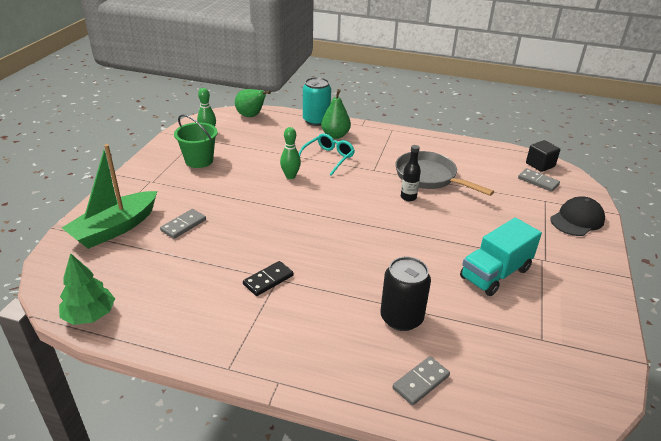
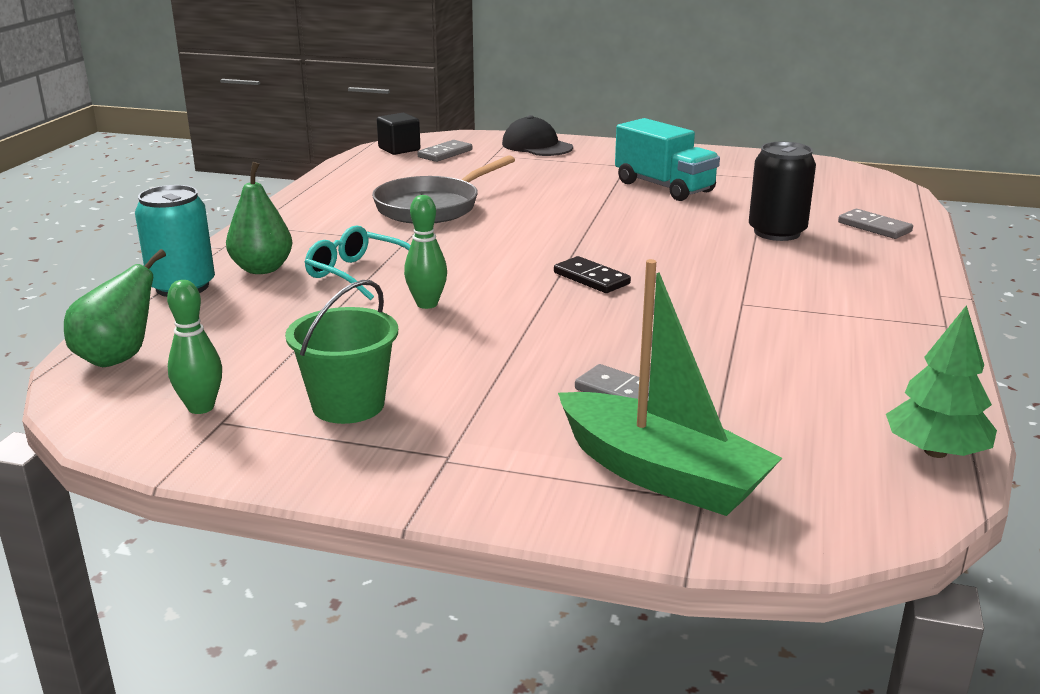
camera: 90 degrees left, 10 degrees down
black domino [243,261,294,296] -> black domino moved to [554,256,631,293]
black bottle [401,145,421,201] -> none

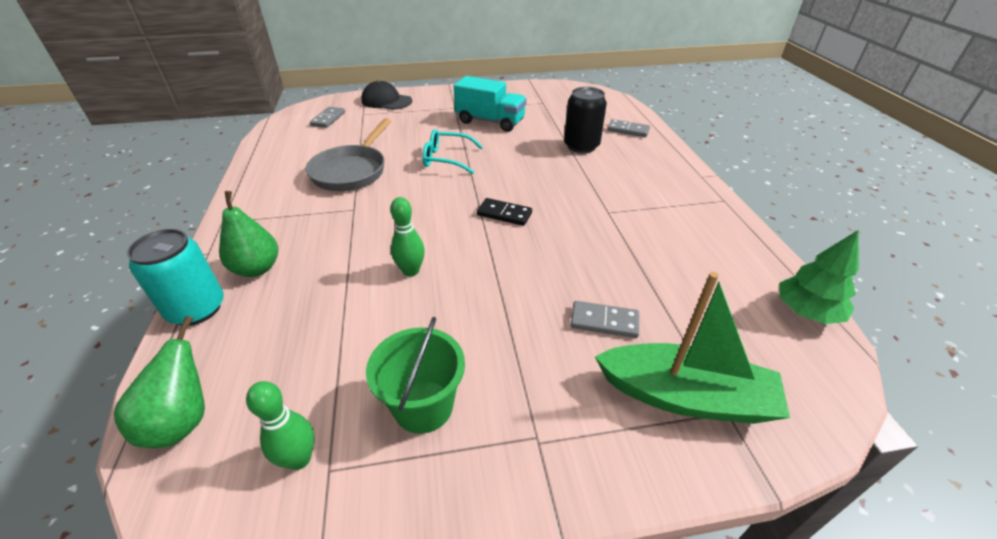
camera: 25 degrees left, 15 degrees up
turquoise glasses [305,225,411,300] -> turquoise glasses moved to [422,129,483,174]
black cube [377,113,420,155] -> none

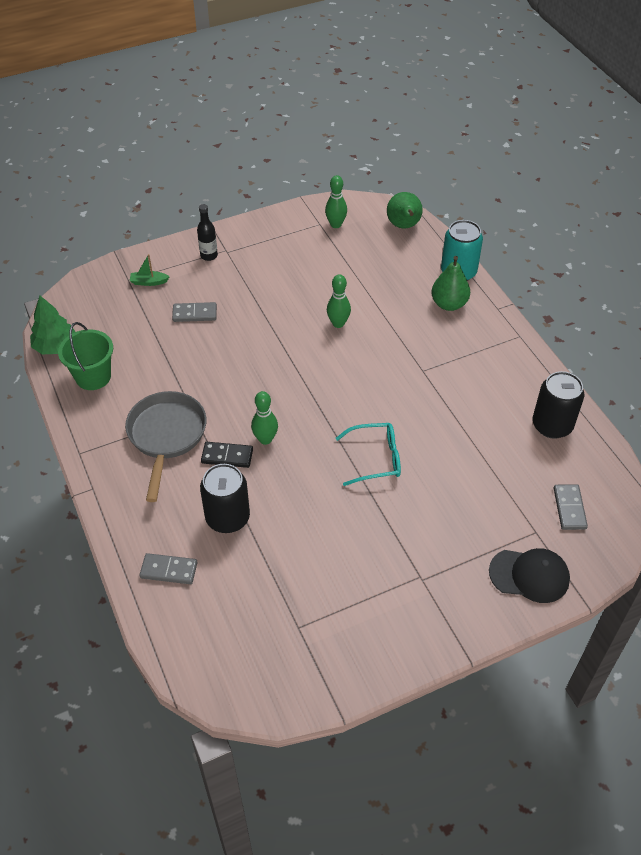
camera: 165 degrees right, 10 degrees up
grey pan [306,118,391,191] -> grey pan moved to [125,391,207,502]
green bucket [366,317,465,434] -> green bucket moved to [58,322,113,390]
turquoise truck [454,76,527,132] -> none
black domino [477,198,532,226] -> black domino moved to [201,442,253,468]
green boat [595,272,790,424] -> green boat [130,254,170,286], size x0.40
none -> black bottle [197,204,218,261]
none -> green bowling pin [251,391,278,445]
none -> black can [533,371,584,439]

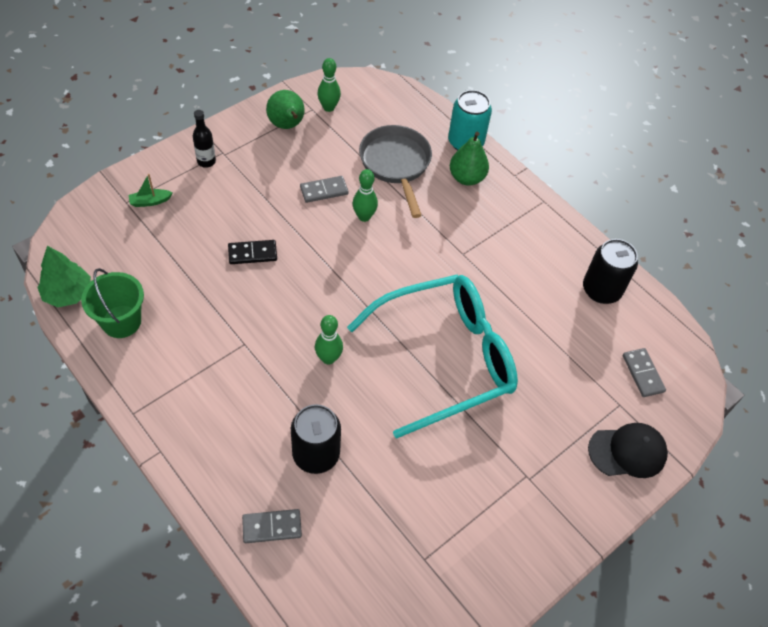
camera: 20 degrees left, 5 degrees up
grey pan [125,391,207,502] -> grey pan moved to [359,125,432,218]
grey domino [172,302,217,322] -> grey domino moved to [300,176,349,203]
black domino [201,442,253,468] -> black domino moved to [228,240,277,264]
turquoise glasses [336,423,401,486] -> turquoise glasses [347,274,518,439], size x2.14
green pear [387,192,423,228] -> green pear moved to [266,90,305,129]

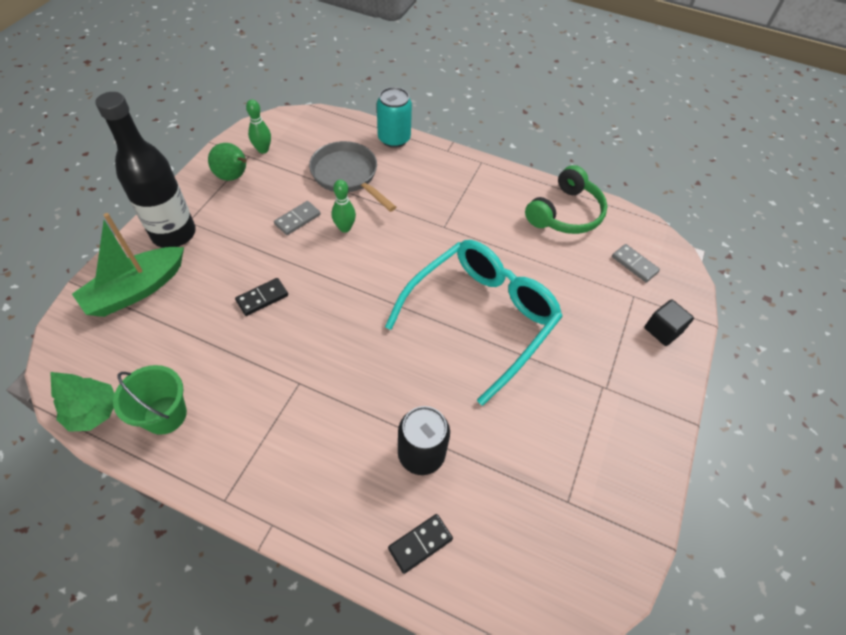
camera: 25 degrees left, 0 degrees up
green boat [128,174,173,207] -> green boat [72,213,184,317], size x2.47
black bottle [193,110,216,168] -> black bottle [95,92,196,248], size x2.36
grey domino [242,509,302,543] -> black domino [388,514,453,574]
green bowling pin [315,315,343,365] -> none
green pear [450,132,489,186] -> none
black can [583,239,638,304] -> green headphones [525,165,607,234]
black cap [588,423,668,478] -> black cube [644,299,694,346]

